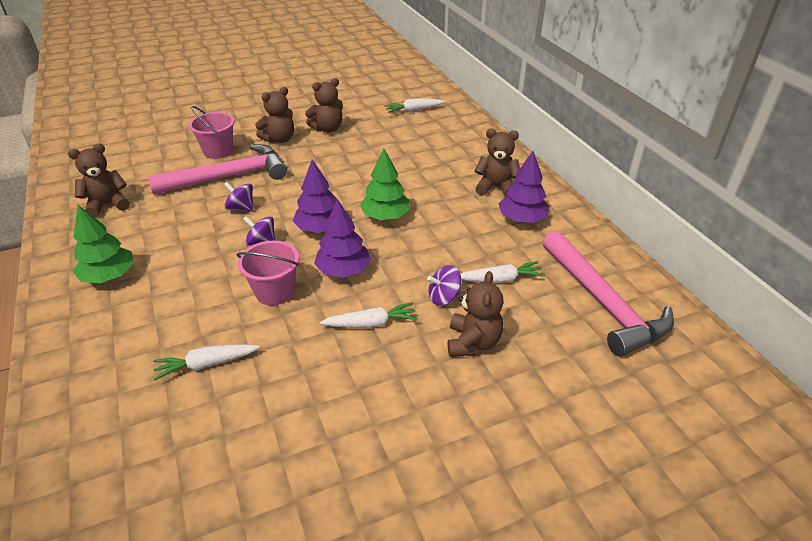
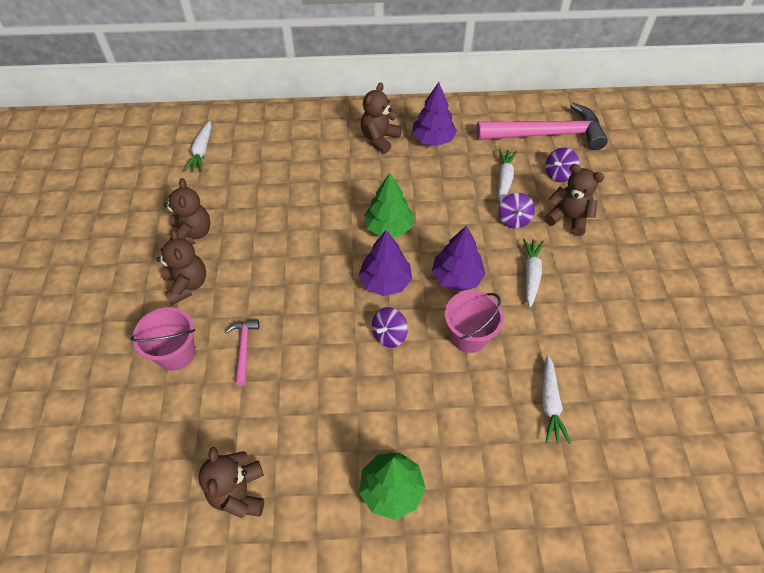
camera: 70 degrees left, 15 degrees up
pink hammer [148,144,287,195] -> pink hammer [225,319,259,385], size x0.44
purple spinning top [224,182,253,212] -> purple spinning top moved to [545,148,579,182]

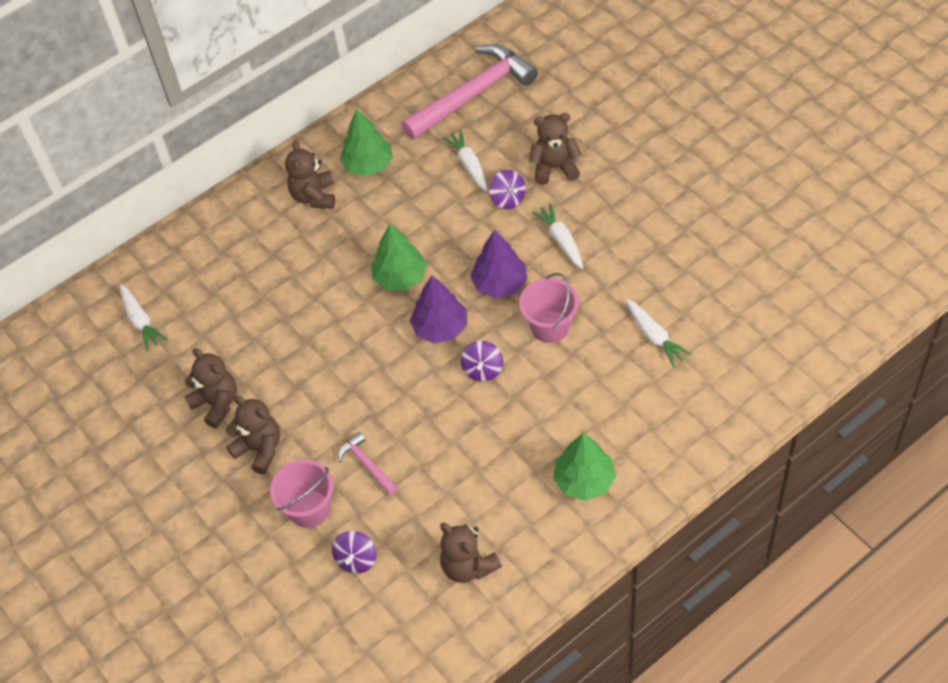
camera: 30 degrees left, 0 degrees up
purple tree [412,82,457,146] -> green tree [340,109,393,176]
purple spinning top [545,148,579,182] -> purple spinning top moved to [332,531,377,574]

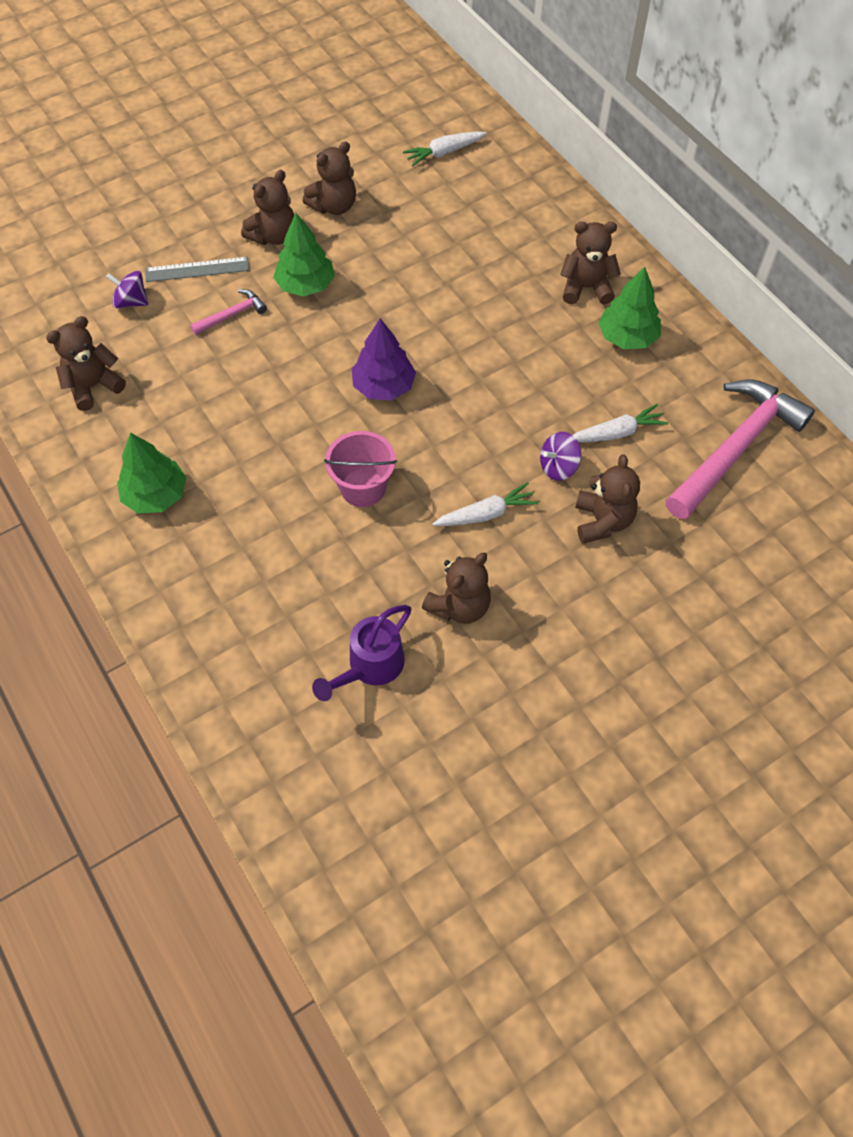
camera: 90 degrees right, 5 degrees up
pink bucket [270,460,333,528] -> grey ruler [145,257,249,282]
green tree [371,224,427,291] -> green tree moved to [273,213,335,296]
pink hammer [401,44,538,140] -> pink hammer turned 105 degrees counterclockwise [665,379,815,520]
purple spinning top [461,341,503,382] -> none
purple tree [470,230,527,298] -> none
white carrot [626,299,692,367] -> none
none -> purple watering can [312,605,411,701]
none -> brown teddy bear [422,552,491,624]

